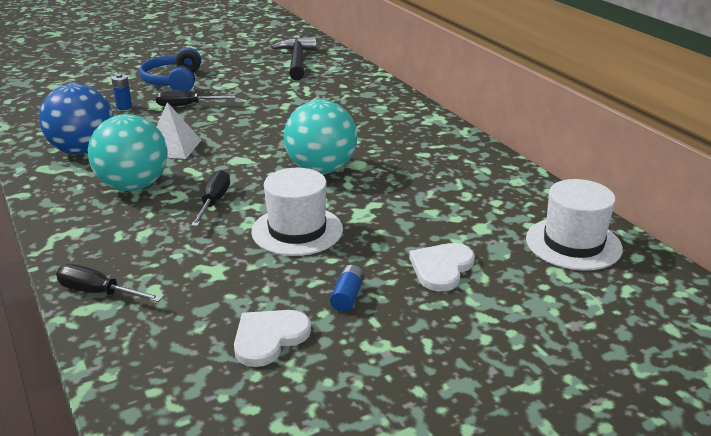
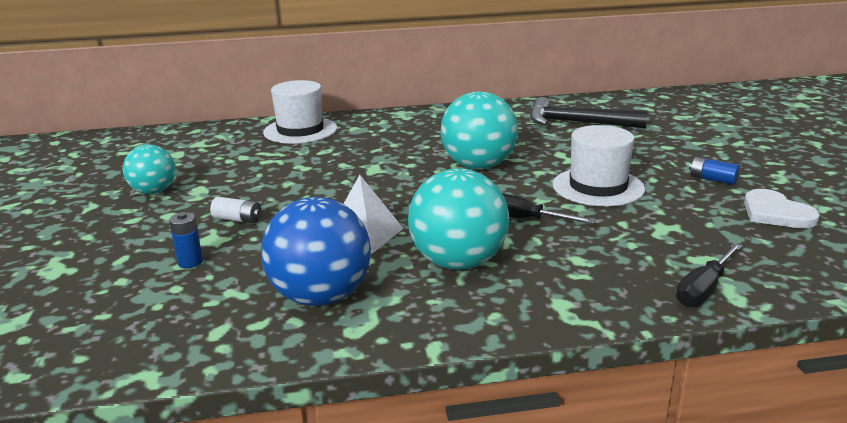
camera: 70 degrees left, 5 degrees down
blue headphones [139,47,201,92] -> none
black screwdriver [156,90,236,106] -> white battery [210,197,261,224]
black hammer [271,37,317,80] -> black hammer moved to [530,97,648,128]
white heart [409,243,475,291] -> none
white hat [526,179,623,271] -> white hat moved to [263,80,337,144]
none -> turquoise ball [123,144,176,194]

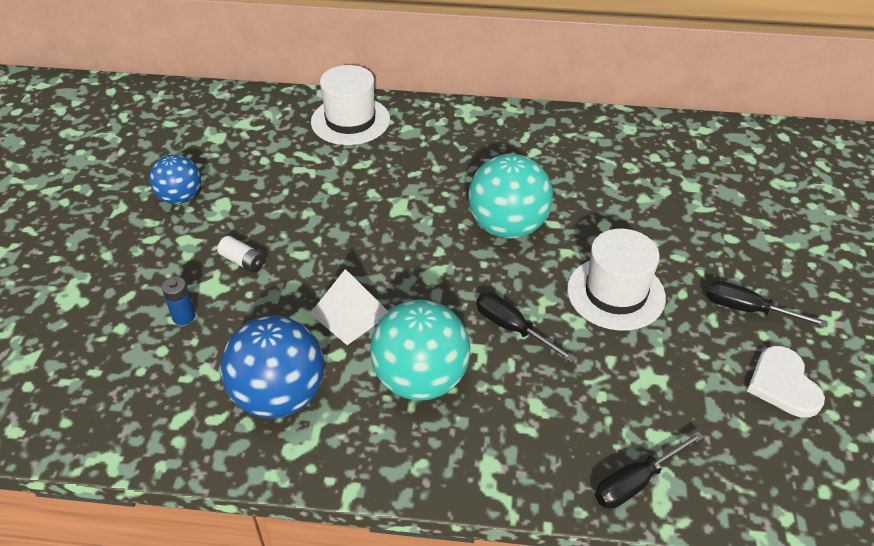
camera: 15 degrees right, 20 degrees up
turquoise ball [123,144,176,194] -> blue ball [149,154,201,204]
black hammer [530,97,648,128] -> none
blue battery [689,157,739,185] -> black screwdriver [707,281,828,327]

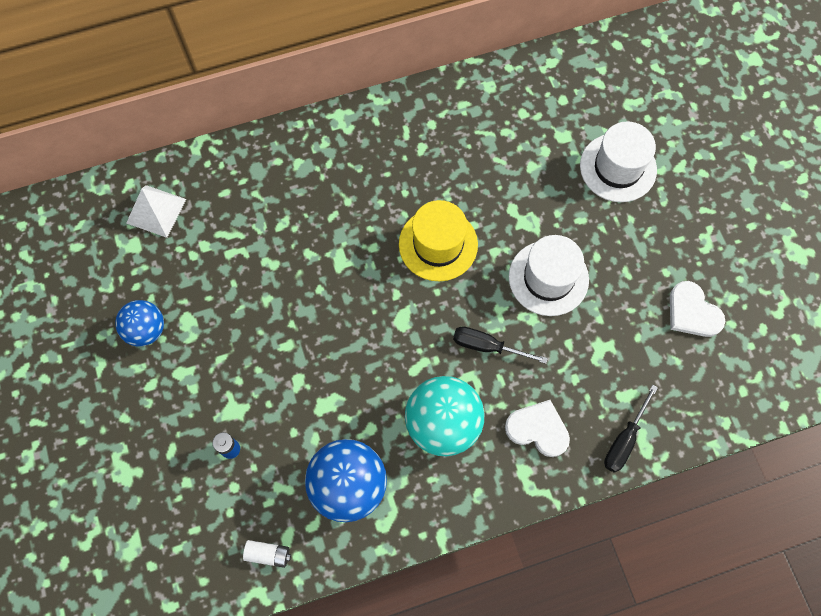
camera: 25 degrees left, 25 degrees up
white battery [217,236,265,273] -> white battery moved to [243,540,291,568]
white pyramid [310,269,389,345] -> white pyramid moved to [127,185,186,238]
white hat [311,65,390,145] -> white hat moved to [580,121,657,202]
turquoise ball [468,154,553,239] -> yellow hat [399,200,478,281]
black screwdriver [707,281,828,327] -> none
none -> white heart [505,400,570,457]

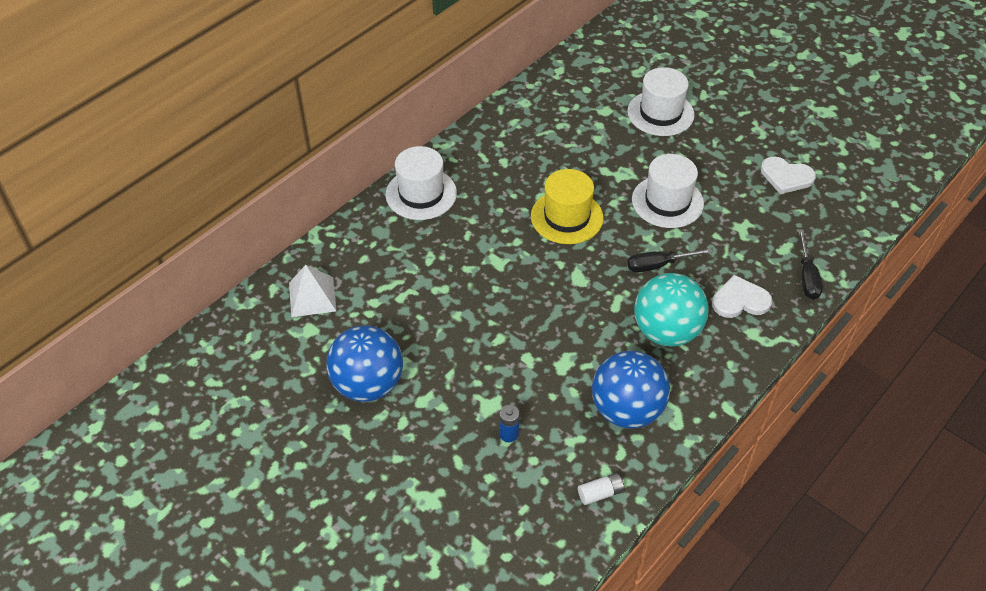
camera: 30 degrees left, 20 degrees down
blue ball [115,300,164,347] -> blue ball [327,325,403,402], size x1.63
none -> white hat [386,146,457,220]

